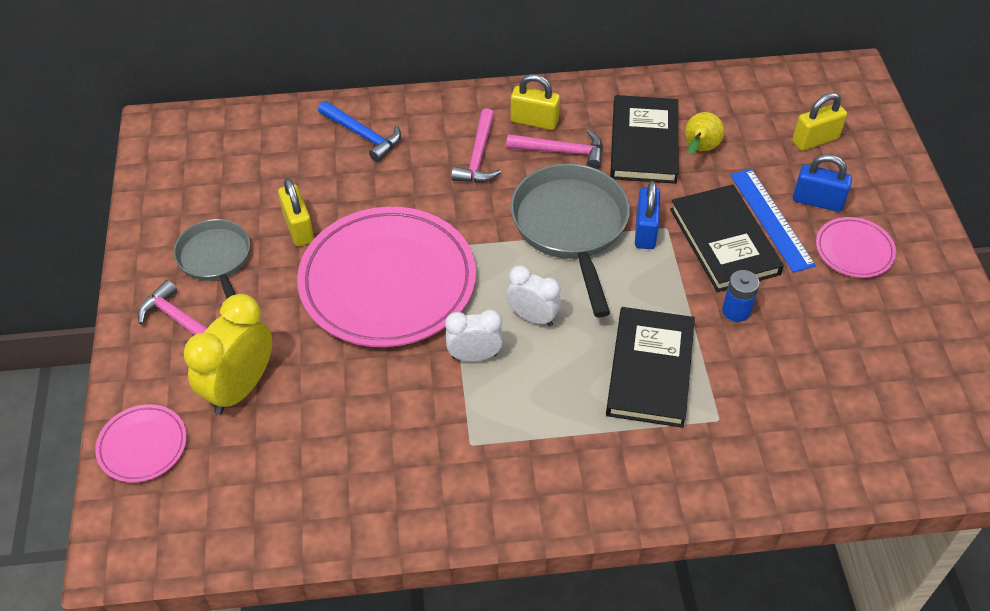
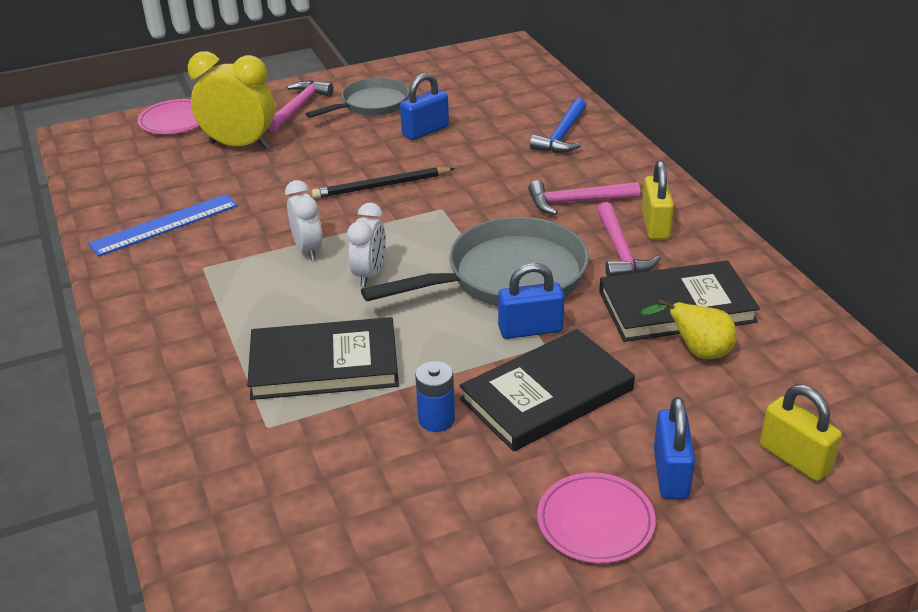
camera: 75 degrees right, 15 degrees down
yellow padlock [278,178,314,246] -> blue padlock [400,73,449,140]
pink plate [297,207,476,347] -> black pencil [312,167,455,199]
blue ruler [730,169,816,273] -> blue ruler moved to [88,194,238,257]

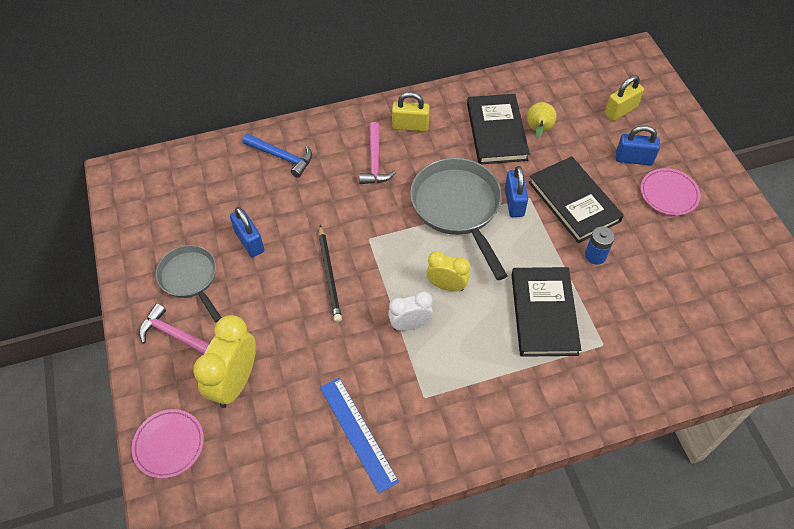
camera: 85 degrees left, 20 degrees up
white clock [347,203,386,287] -> yellow clock [426,251,470,291]
pink hammer [597,202,661,277] -> none

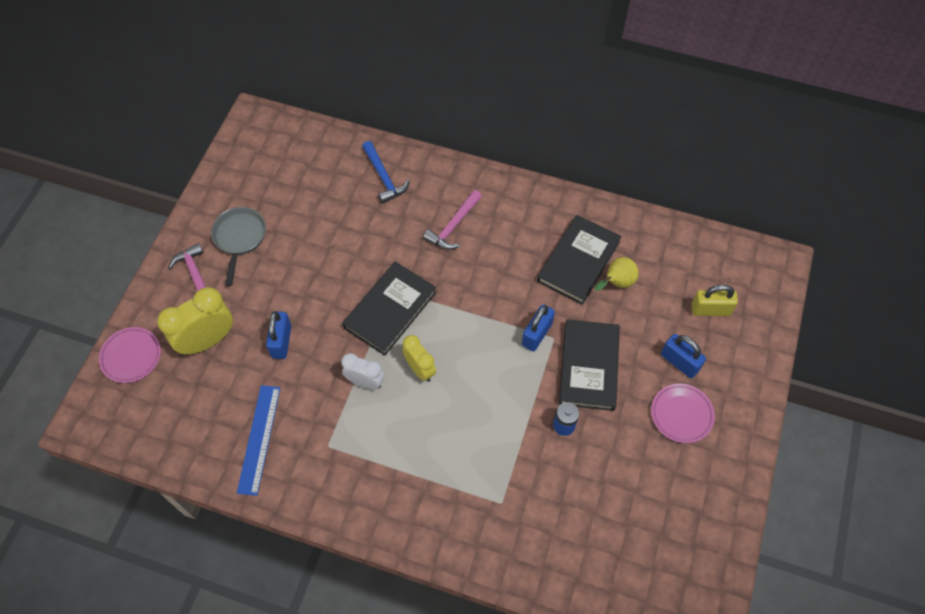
camera: 35 degrees right, 5 degrees up
blue padlock [230,207,264,257] -> blue padlock moved to [266,311,291,359]
black pencil [319,225,342,322] -> none
yellow padlock [392,92,430,131] -> none
grey pan [410,158,508,280] -> none
black book [511,267,581,357] -> black book moved to [342,262,437,356]

